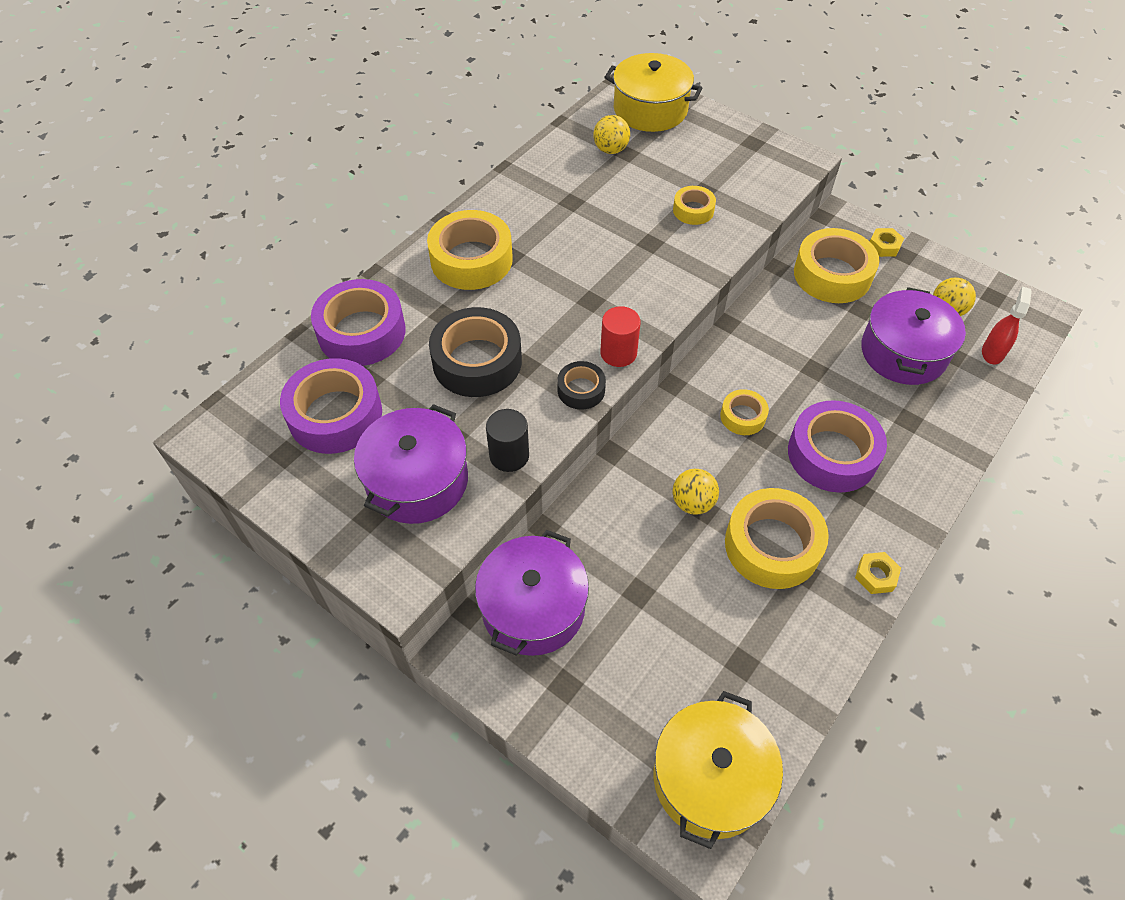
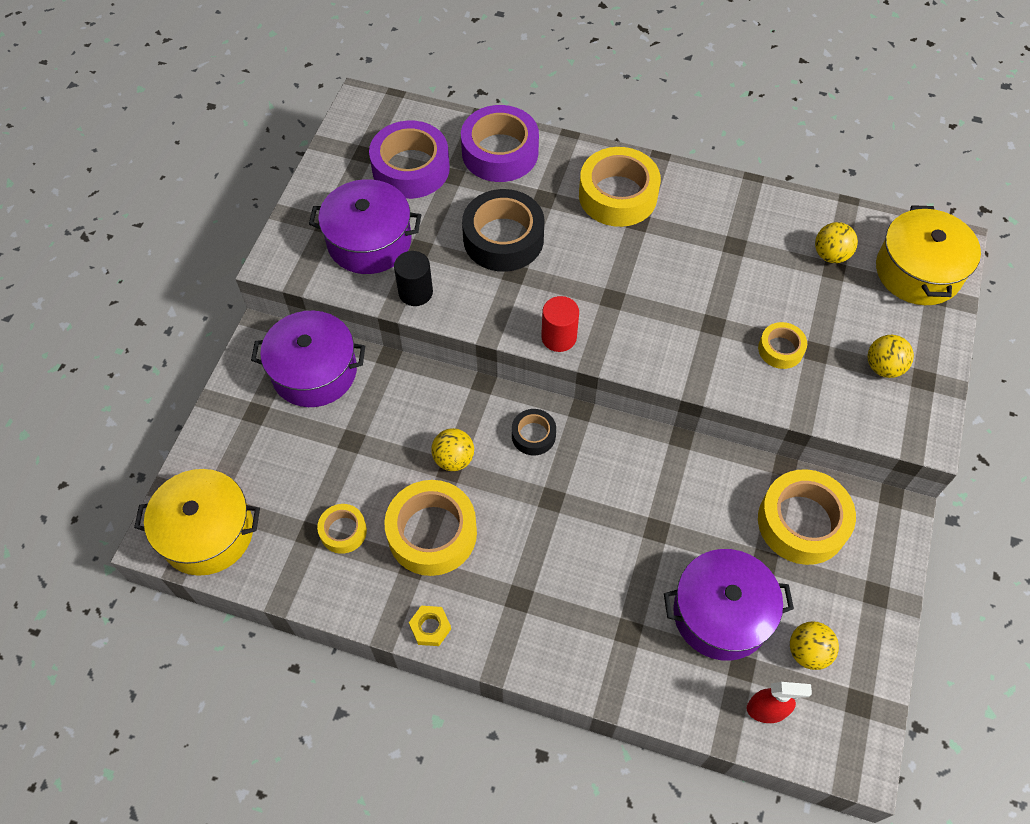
camera: 70 degrees right, 5 degrees up
black tape [557,361,606,410] -> black tape moved to [512,409,556,455]
yellow tape [720,389,769,435] -> yellow tape moved to [317,504,367,554]
purple tape [788,400,887,493] -> none
yellow nut [870,228,904,257] -> none
none -> yellow ball [868,335,914,378]

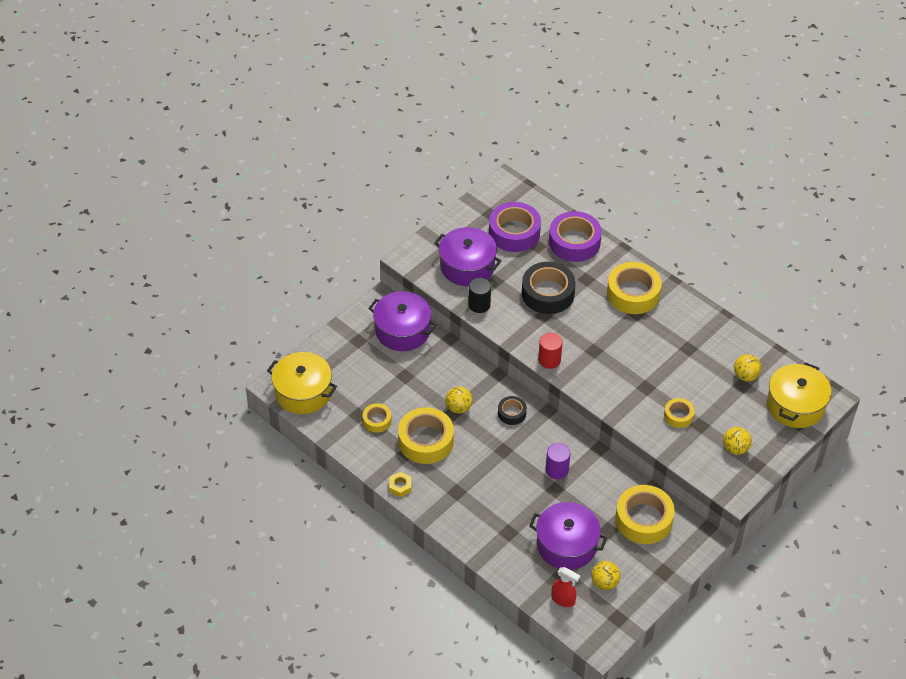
camera: 25 degrees right, 10 degrees down
none -> purple cylinder [546,443,571,479]

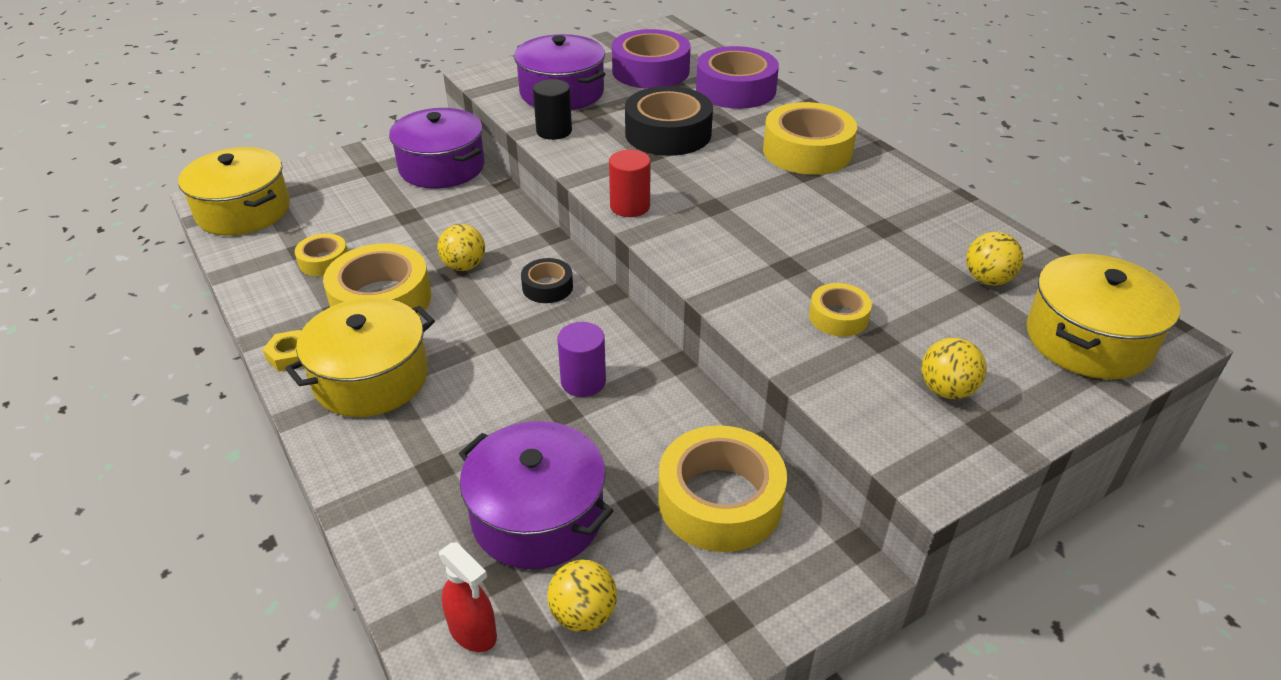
camera: 15 degrees right, 10 degrees down
none -> yellow pot [285,298,435,417]

